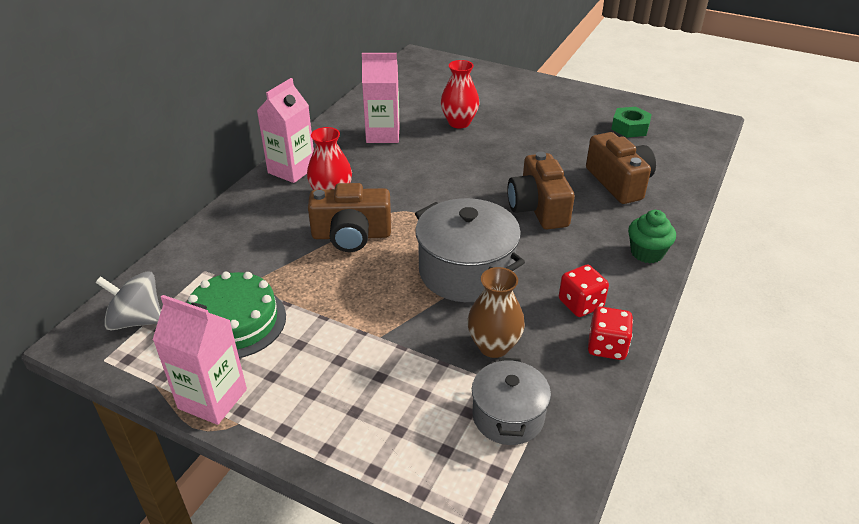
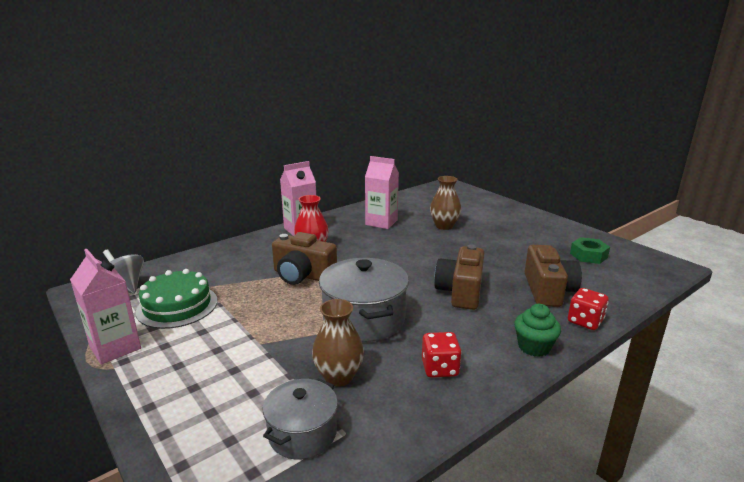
camera: 25 degrees right, 15 degrees down
red vase [441,60,479,128] -> brown vase [430,176,461,230]
red dice [588,306,633,360] -> red dice moved to [568,288,609,330]

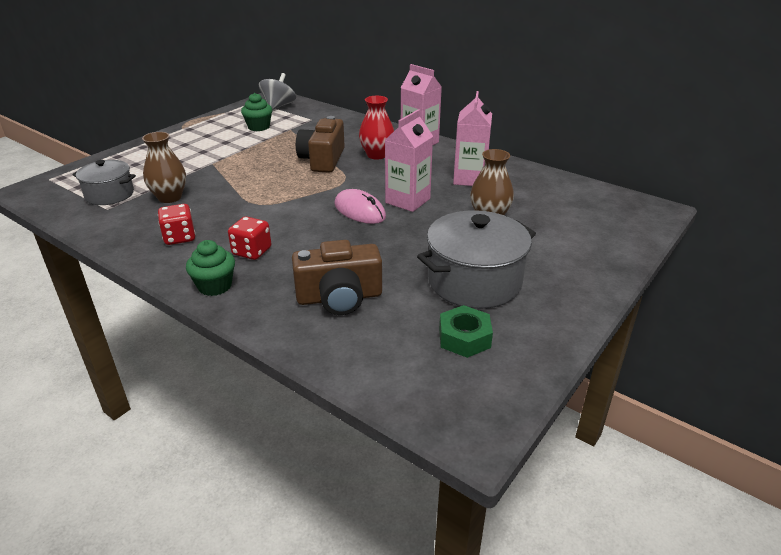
camera: 75 degrees right, 10 degrees up
pink carton [70,249,141,365] -> pink carton moved to [385,109,433,212]
green cake [136,269,217,329] -> green cupcake [241,93,272,131]
grey pot [319,258,409,342] -> grey pot moved to [417,210,536,309]
brown camera [434,245,484,310] -> none
red dice [568,288,609,330] -> red dice moved to [228,216,271,260]
none -> pink mouse [334,189,386,224]

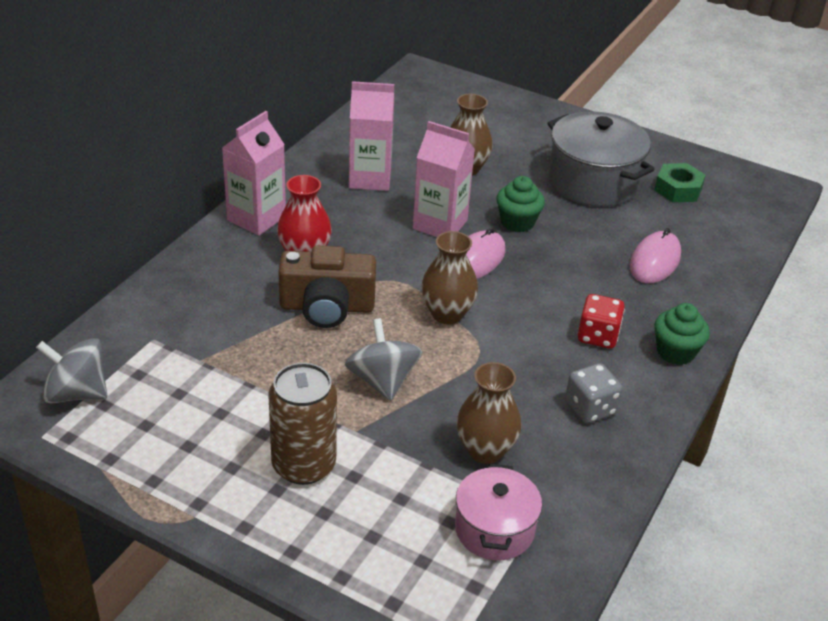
camera: 100 degrees left, 5 degrees up
grey pot [73,160,136,205] -> pink pot [455,464,542,560]
red dice [158,204,195,245] -> grey dice [565,363,622,424]
green cupcake [241,93,272,131] -> green cupcake moved to [496,176,545,232]
brown camera [292,240,382,315] -> pink mouse [630,228,681,283]
none -> brown can [268,363,337,485]
none -> grey spinning top [345,318,422,401]
none -> brown vase [421,231,478,324]

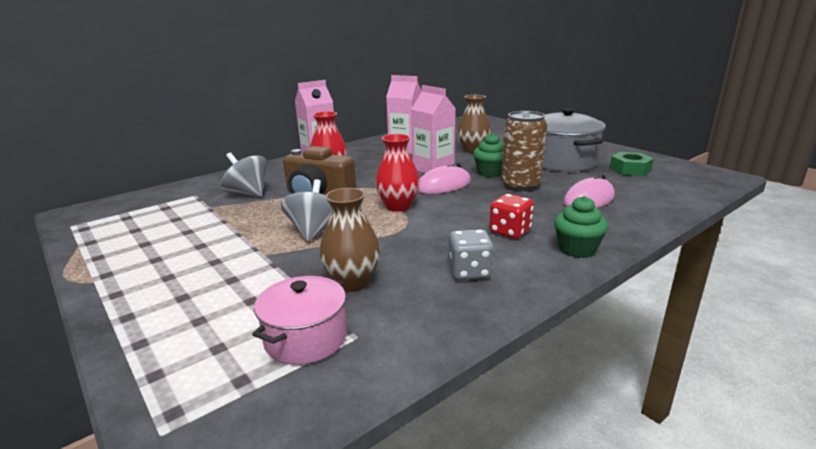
camera: 25 degrees right, 15 degrees down
grey spinning top [36,338,107,403] -> grey spinning top moved to [220,152,268,197]
brown can [268,363,337,485] -> brown can moved to [501,111,547,192]
brown vase [421,231,478,324] -> red vase [375,134,420,212]

